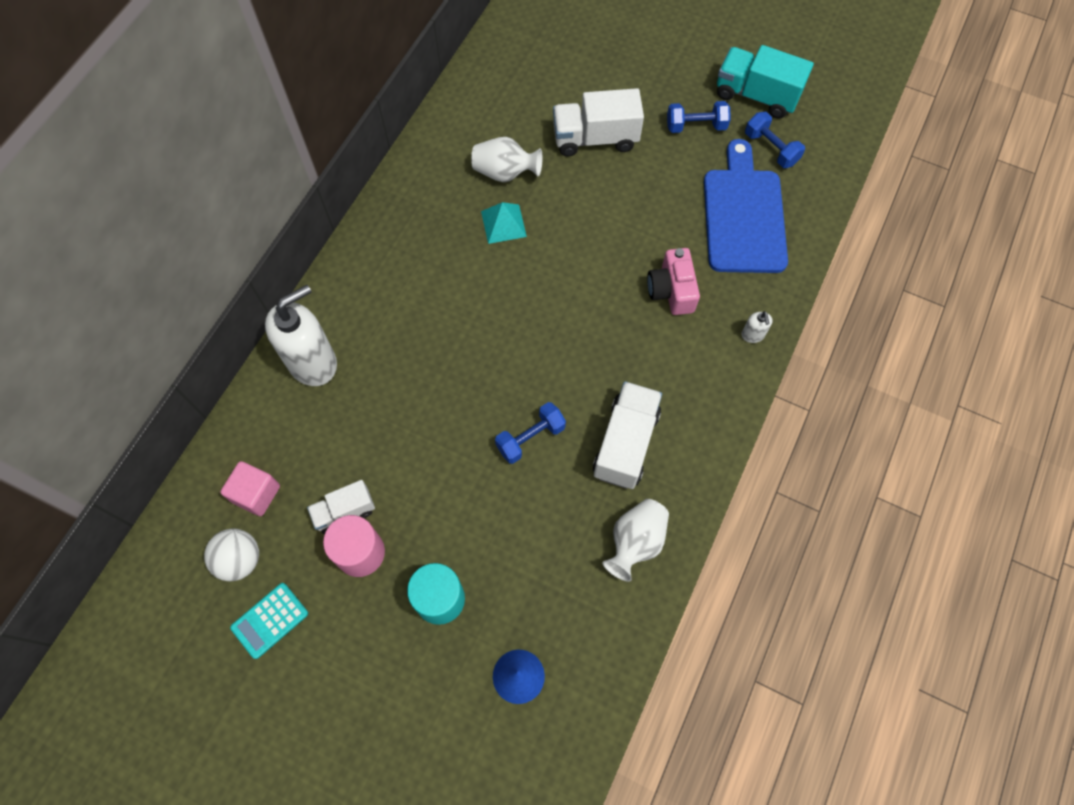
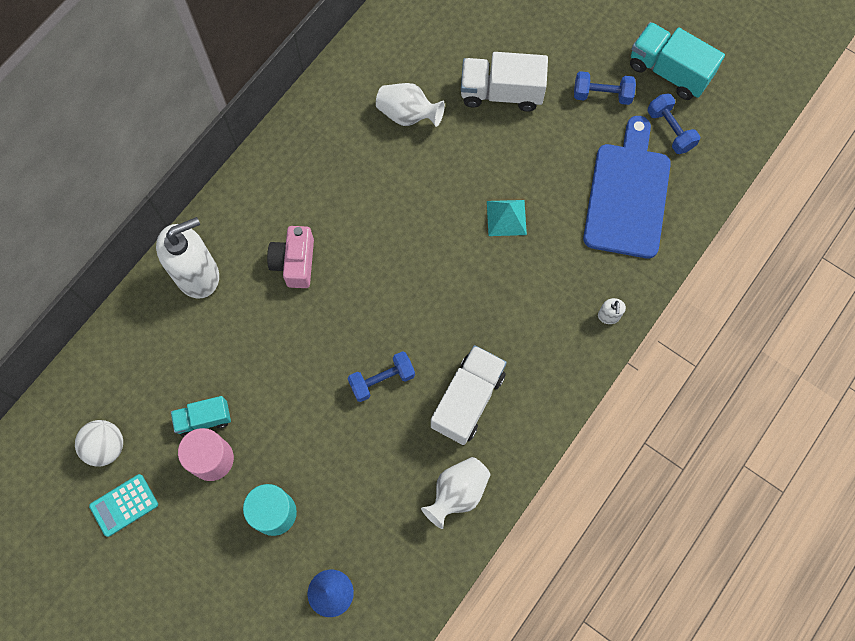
camera: 10 degrees right, 5 degrees up
pink cube [220,461,280,516] -> none
white truck [307,480,375,534] -> turquoise truck [171,396,231,437]
turquoise pyramid [481,202,527,244] -> turquoise pyramid moved to [487,200,527,236]
pink camera [647,248,700,315] -> pink camera moved to [267,226,314,288]

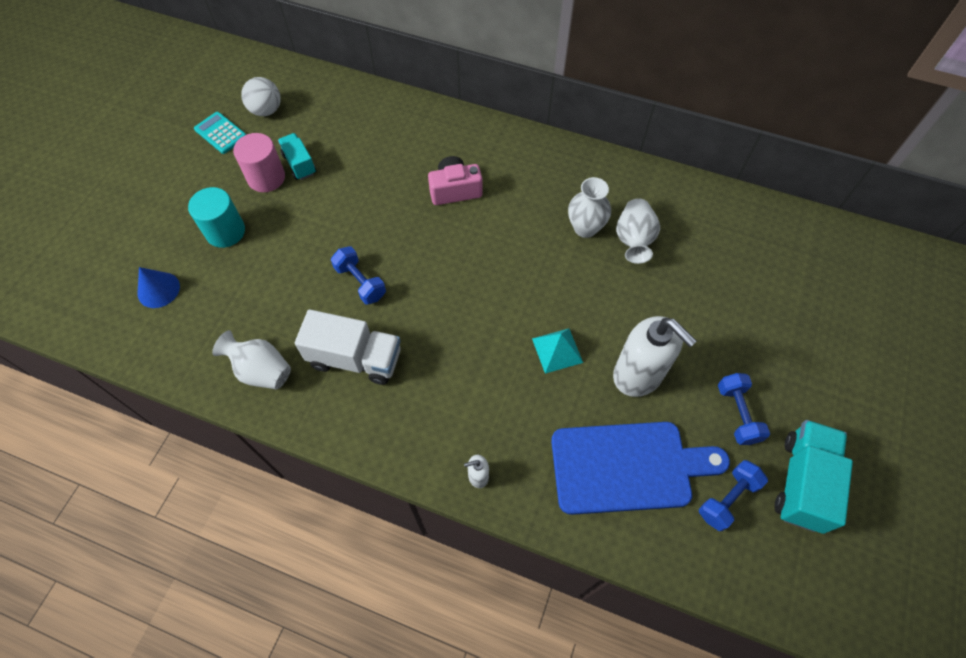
camera: 75 degrees right, 10 degrees down
white soap dispenser [156,217,219,299] -> white soap dispenser moved to [613,316,697,397]
white truck [461,52,548,112] -> none
none -> white vase [568,177,611,238]

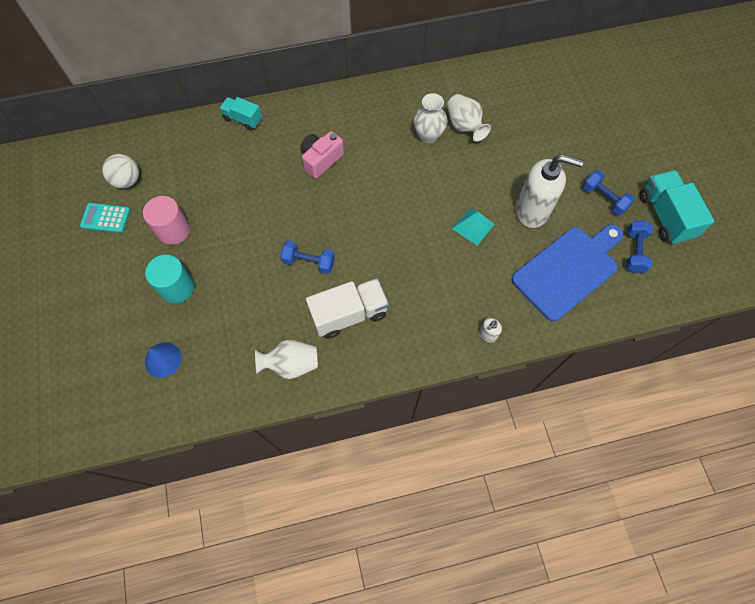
camera: 35 degrees left, 5 degrees up
turquoise truck [278,133,316,180] -> turquoise truck moved to [219,97,262,131]

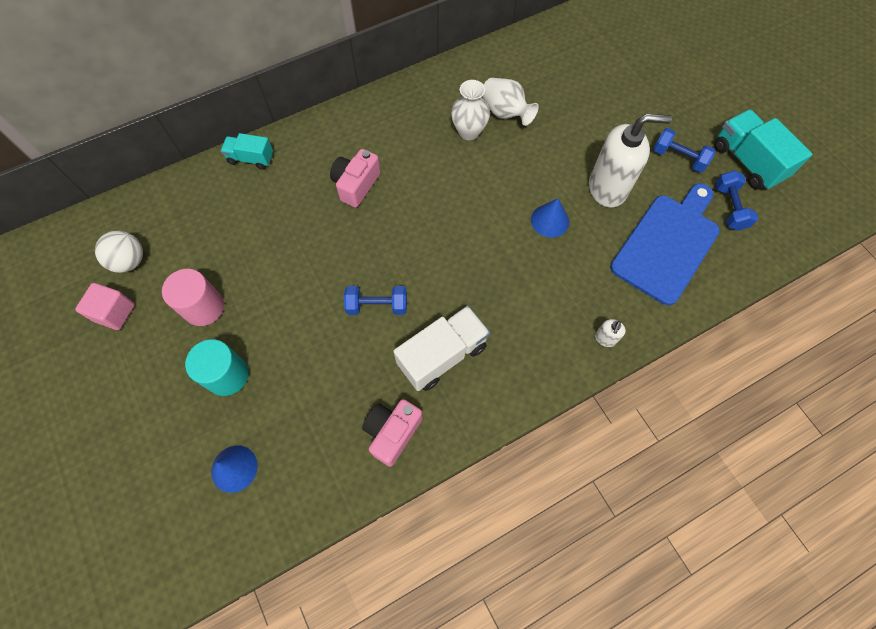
camera: 15 degrees left, 0 degrees up
turquoise calculator [80,203,130,233] -> pink cube [75,283,135,330]
white vase [255,340,318,379] -> pink camera [362,399,423,467]
turquoise pyramid [452,208,495,246] -> blue cone [531,198,569,238]

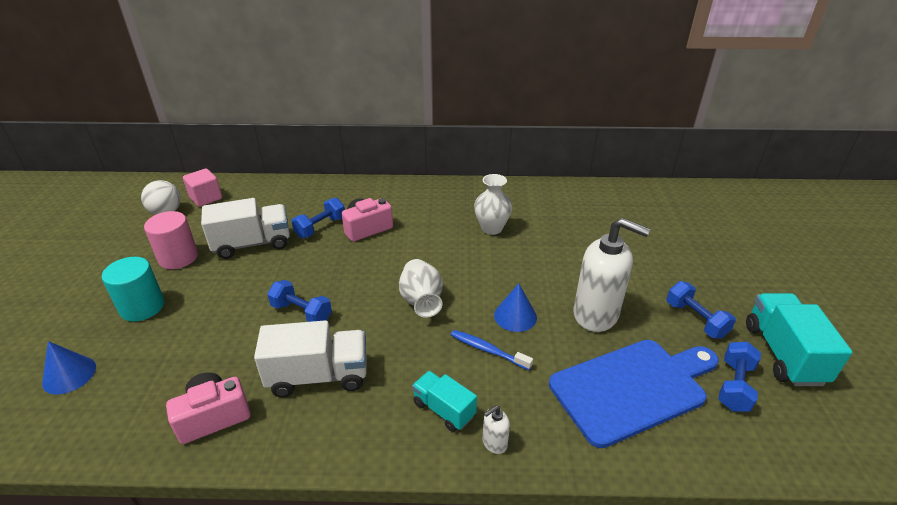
camera: 30 degrees right, 30 degrees down
pink cube [75,283,135,330] -> pink cube moved to [183,169,222,207]
turquoise truck [221,133,273,170] -> turquoise truck moved to [412,371,477,432]
white vase [482,78,539,126] -> white vase moved to [399,259,443,318]
none -> white truck [201,198,290,259]
none -> blue dumbbell [291,198,345,238]
none -> blue toothbrush [451,330,533,370]

